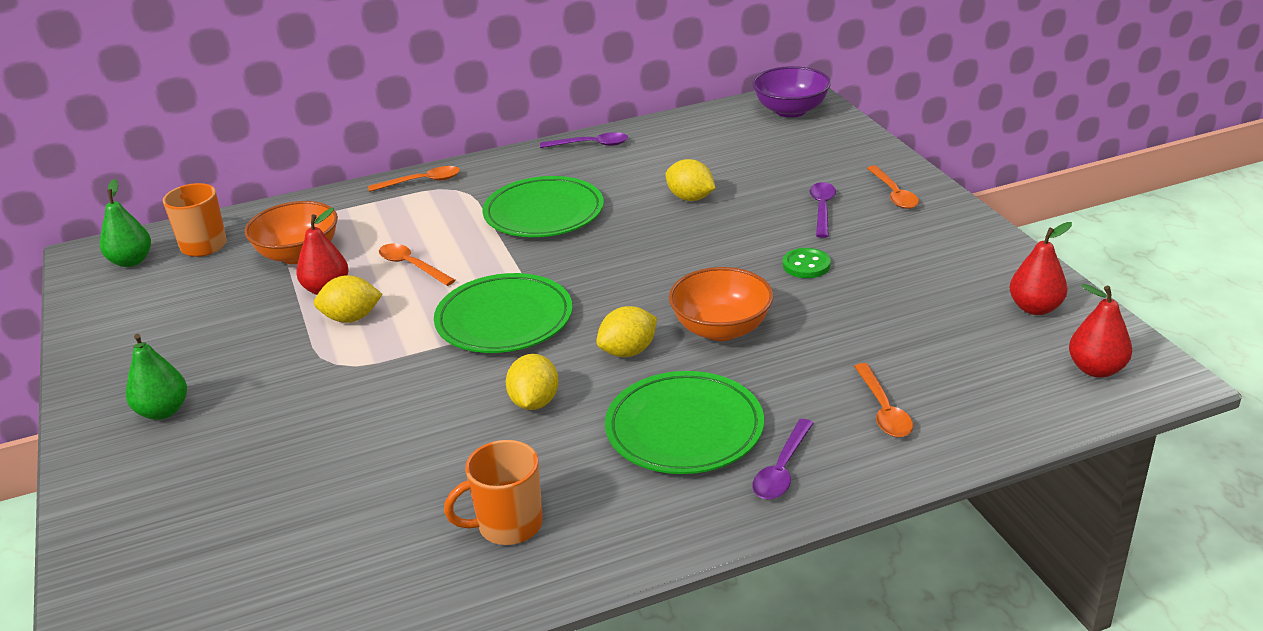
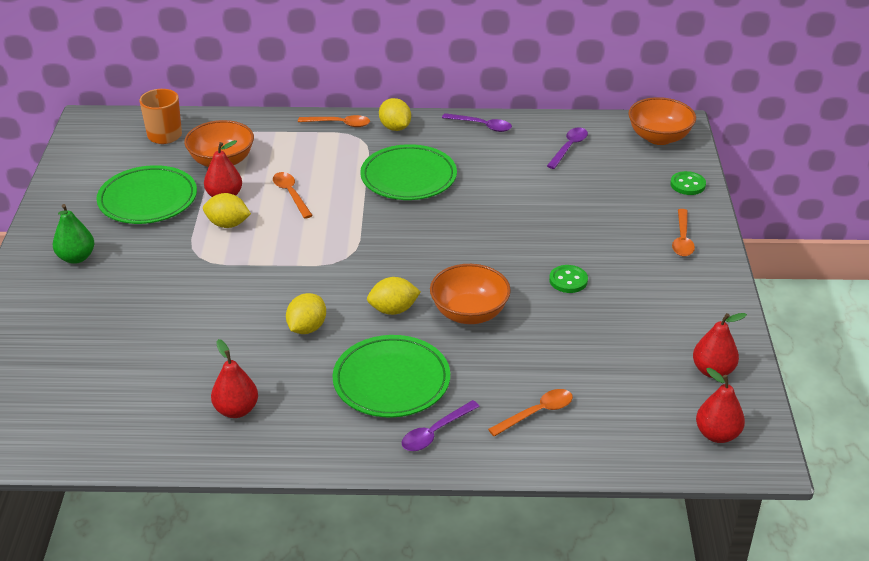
camera: 20 degrees right, 5 degrees up
green pear [100,179,151,267] -> none
green plate [434,273,573,353] -> green plate moved to [96,165,197,224]
orange mug [444,440,543,545] -> red pear [211,339,258,418]
yellow lemon [666,159,715,201] -> yellow lemon moved to [379,98,411,131]
purple bowl [752,66,831,118] -> orange bowl [628,97,696,145]
purple spoon [810,182,836,238] -> purple spoon moved to [547,127,588,169]
orange spoon [854,363,913,437] -> orange spoon turned 135 degrees counterclockwise [488,389,573,437]
none -> green button [671,171,706,195]

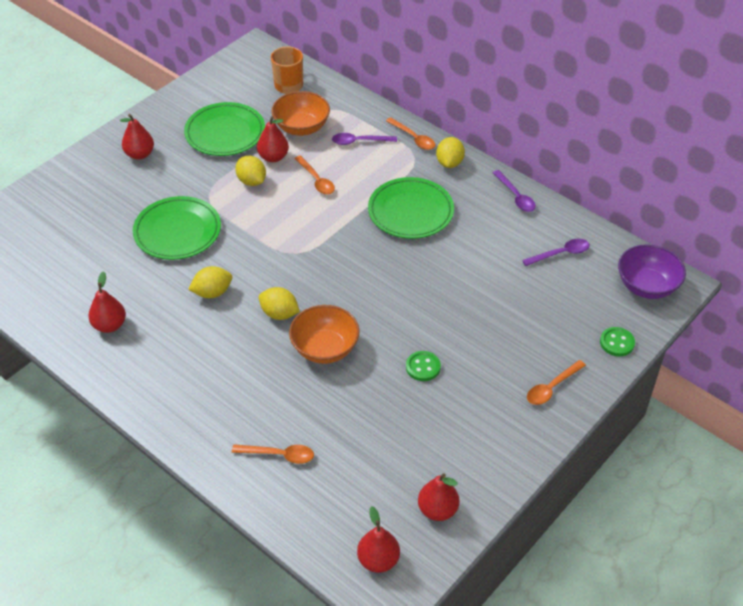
camera: 40 degrees right, 10 degrees up
green pear [53,204,95,264] -> red pear [120,114,154,160]
orange spoon [273,172,313,219] -> orange spoon turned 135 degrees clockwise [294,155,335,195]
green plate [332,335,450,418] -> green plate moved to [133,196,221,260]
purple spoon [402,400,480,451] -> purple spoon moved to [332,133,397,145]
orange bowl [628,97,696,145] -> purple bowl [618,244,686,299]

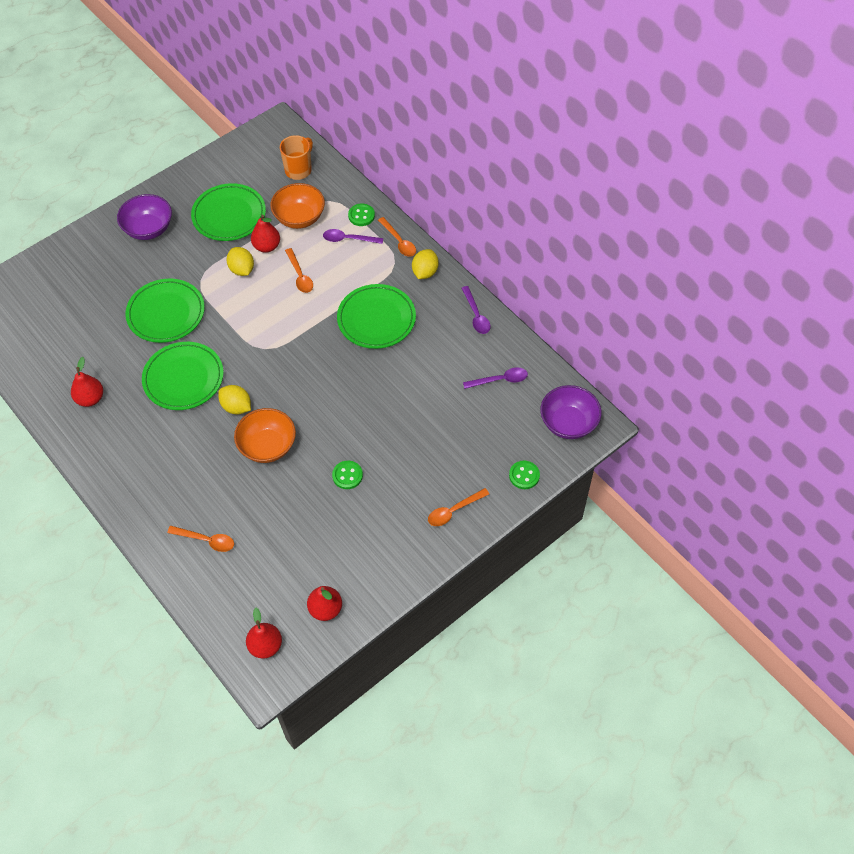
camera: 10 degrees right, 10 degrees up
red pear [120,114,154,160] -> purple bowl [117,194,172,240]
yellow lemon [188,266,232,298] -> green plate [142,342,224,410]
none -> green button [348,204,375,226]

